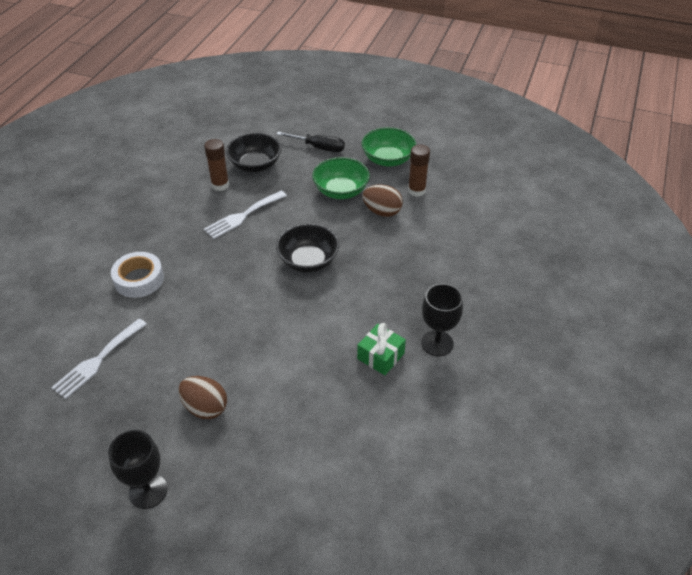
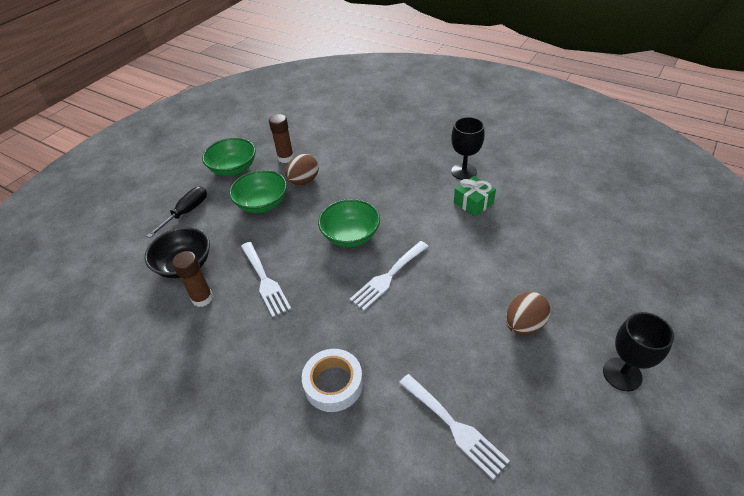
camera: 75 degrees left, 0 degrees up
black bowl [276,224,339,273] -> green bowl [318,199,380,247]
none -> white fork [349,241,429,310]

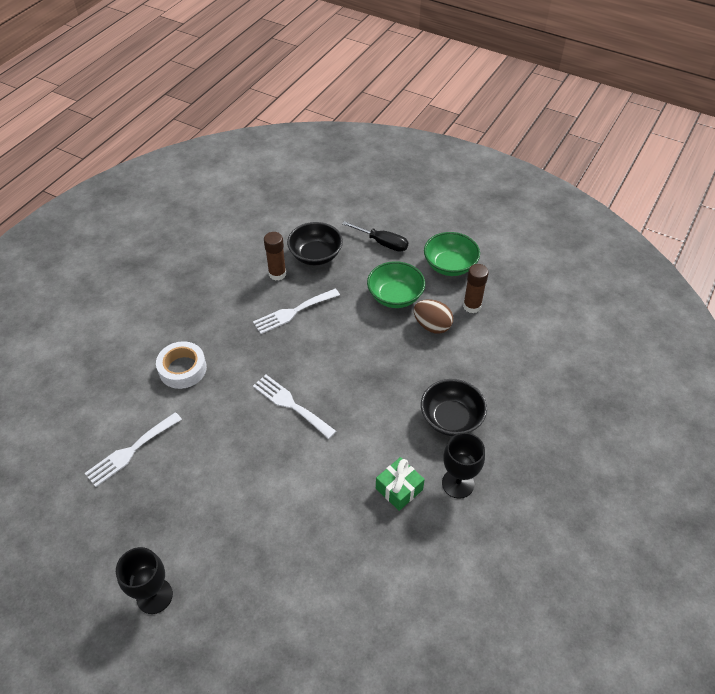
camera: 85 degrees right, 5 degrees up
green bowl [318,199,380,247] -> none
brown egg [506,292,550,335] -> none
none -> black bowl [421,379,487,436]

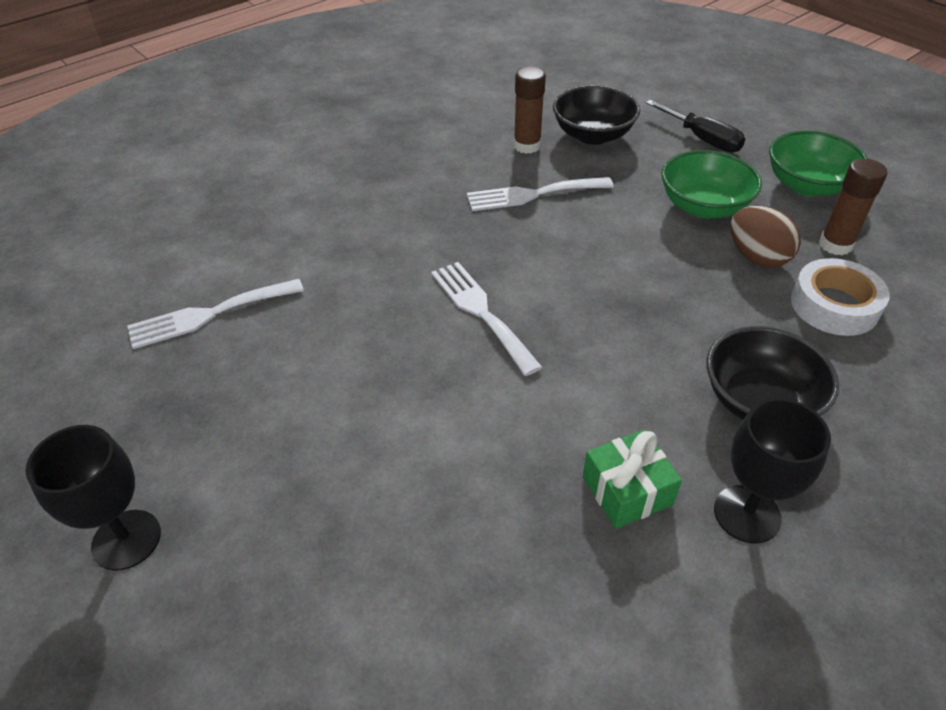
camera: 20 degrees right, 5 degrees down
white tape [156,341,207,389] -> white tape moved to [791,258,890,336]

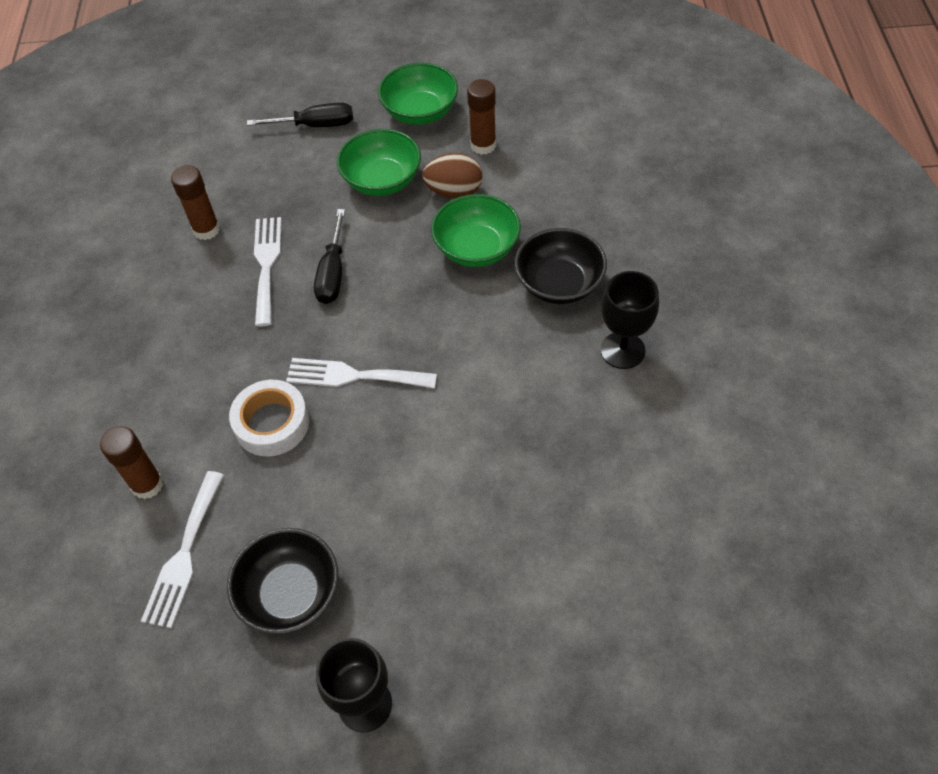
camera: 50 degrees left, 10 degrees up
white fork [467,177,614,211] -> white fork turned 150 degrees clockwise [254,217,281,326]
black bowl [553,85,640,145] -> black bowl moved to [227,528,338,634]
green gift [583,430,682,529] -> none
white tape [791,258,890,336] -> white tape moved to [229,380,309,456]
none -> brown glue stick [100,426,163,499]
none -> black screwdriver [314,209,345,304]
none -> green bowl [431,194,521,267]

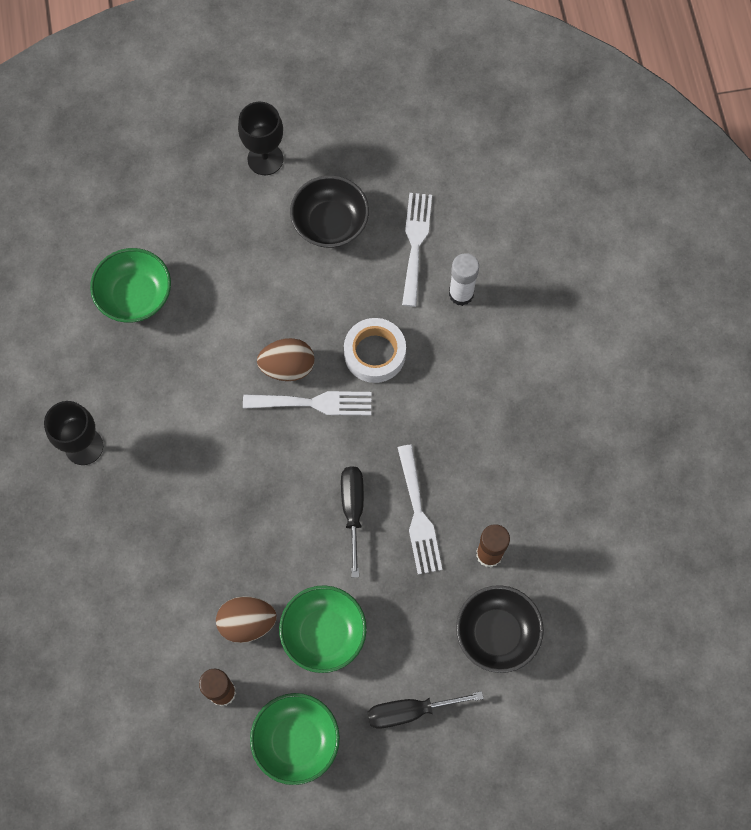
camera: 170 degrees right, 15 degrees up
brown glue stick [100,426,163,499] -> white glue stick [449,253,479,306]
green bowl [431,194,521,267] -> green bowl moved to [90,248,171,323]
black bowl [514,228,607,304] -> black bowl moved to [456,585,544,673]
none -> brown egg [257,338,314,381]

